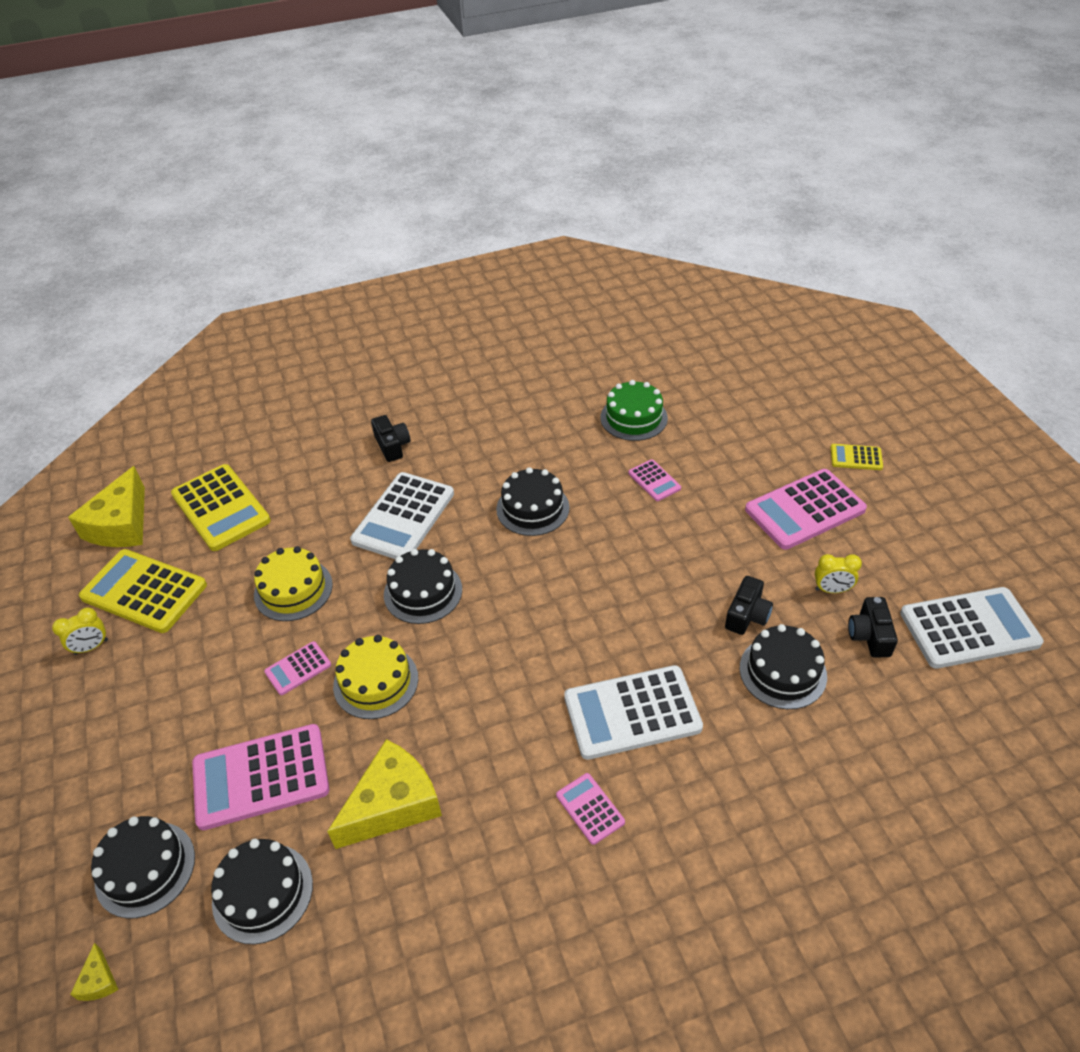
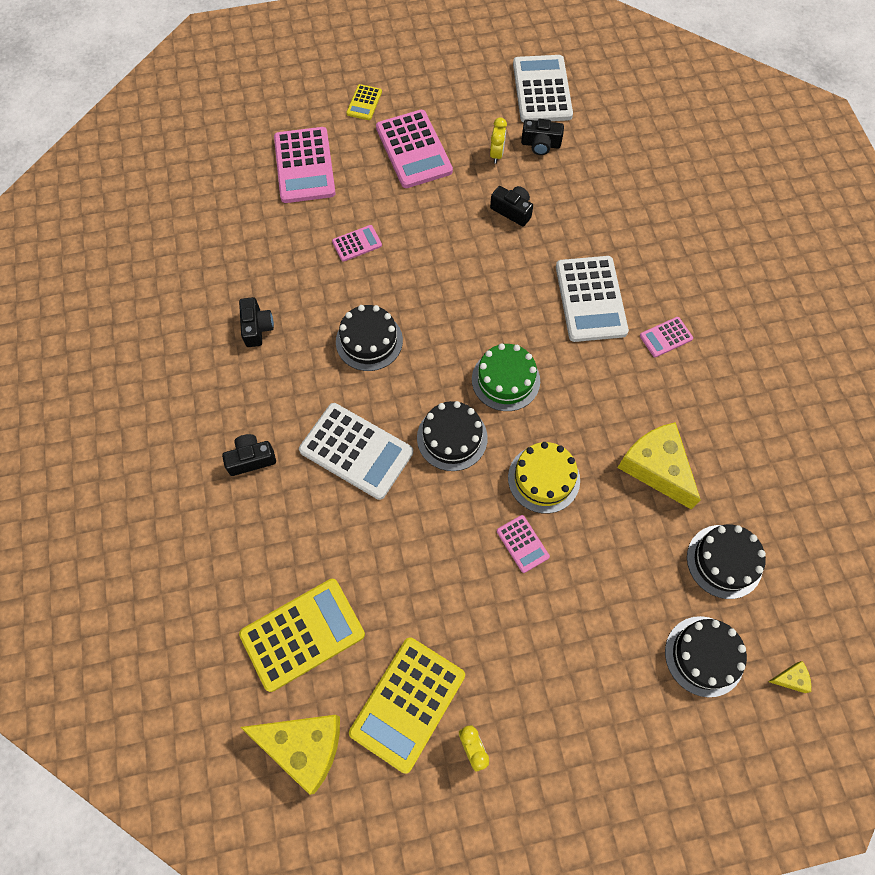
camera: 85 degrees left, 20 degrees up
pink calculator [192,724,329,830] -> pink calculator moved to [274,127,336,203]
yellow cake [254,546,333,621] -> none
green cake [601,380,668,441] -> green cake moved to [472,344,540,411]
black cake [740,624,827,709] -> none
none -> black camera [239,297,274,347]

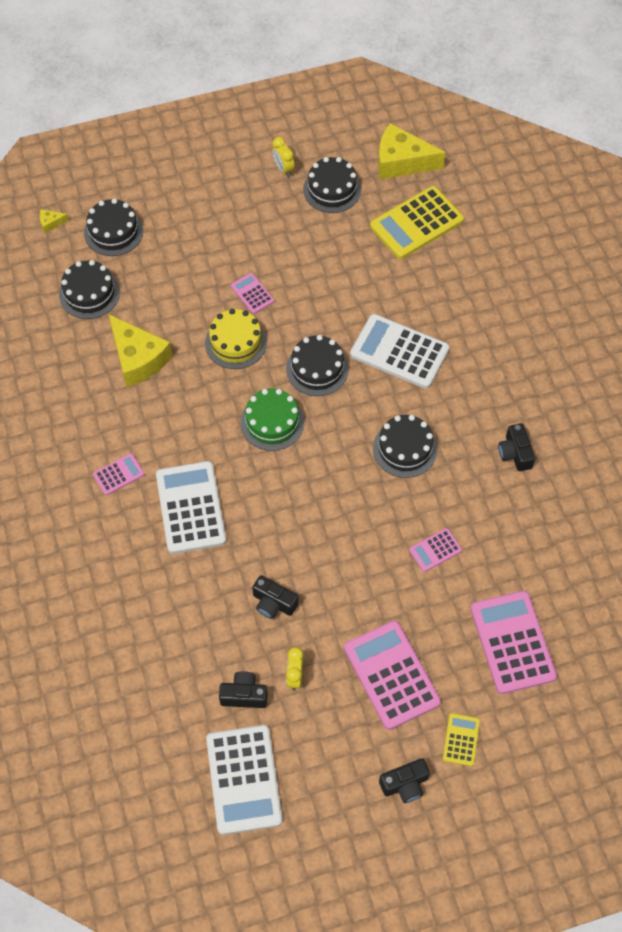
camera: 175 degrees right, 5 degrees down
black camera [222,434,276,476] -> black camera moved to [379,758,430,803]
yellow calculator [349,637,465,774] -> black cake [303,157,361,213]

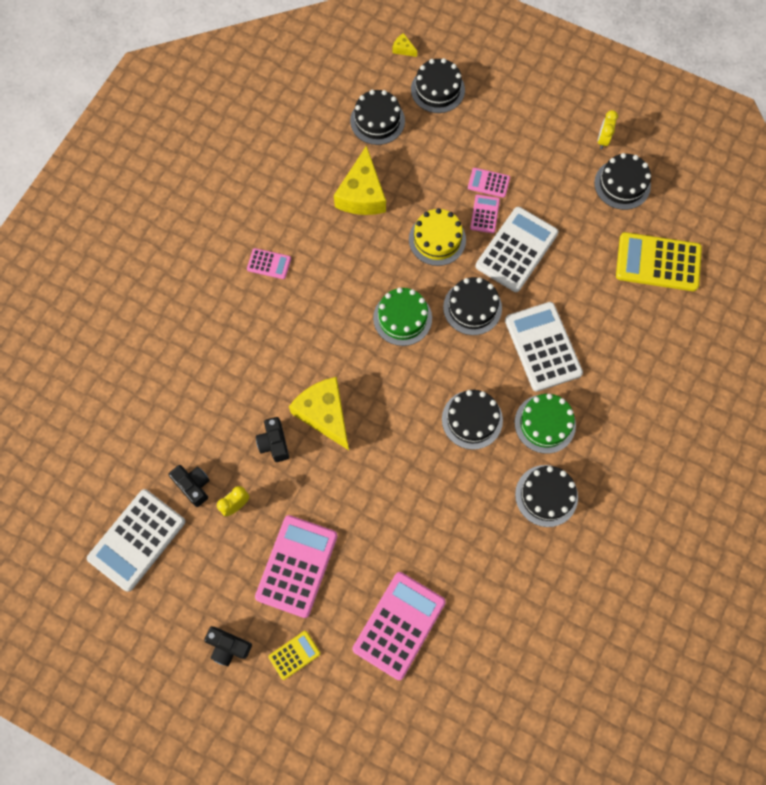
camera: 45 degrees right, 10 degrees up
white calculator [156,461,226,554] -> white calculator moved to [476,207,558,292]
yellow cheese [378,123,446,179] -> yellow cheese moved to [289,377,349,450]
pink calculator [409,528,462,572] -> pink calculator moved to [468,168,510,198]
black camera [498,423,535,471] -> black cake [515,465,578,527]
none -> green cake [515,394,576,454]

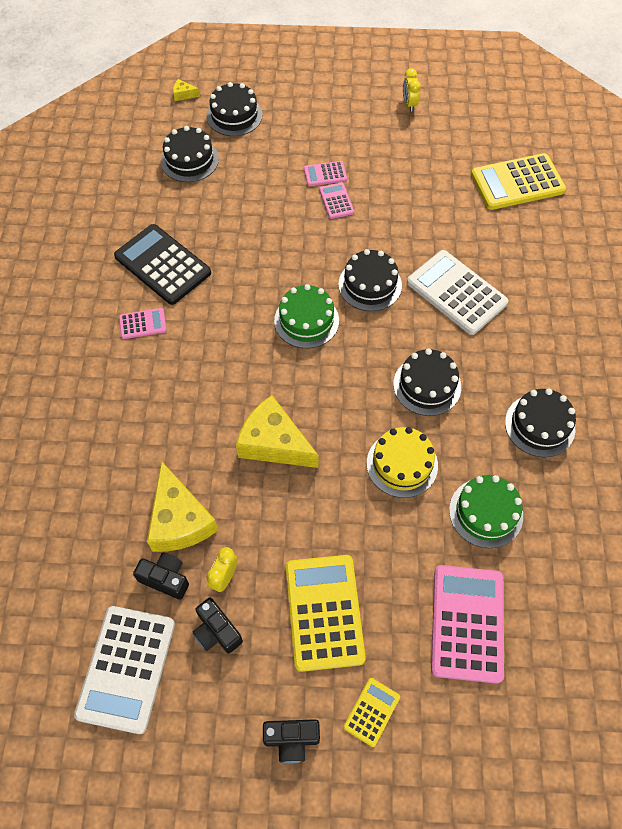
camera: 25 degrees left, 10 degrees down
pink calculator [255,515,338,618] -> yellow calculator [286,555,366,672]
black camera [256,417,289,462] -> black camera moved to [193,598,243,654]
yellow cheese [334,145,386,215] -> yellow cheese moved to [147,461,218,552]
yellow cake [409,208,466,266] -> yellow cake moved to [367,427,438,498]
white calculator [476,207,558,292] -> none
green cake [515,394,576,454] -> green cake moved to [449,475,523,548]
black cake [594,153,651,210] -> none
none -> black calculator [114,224,211,305]

